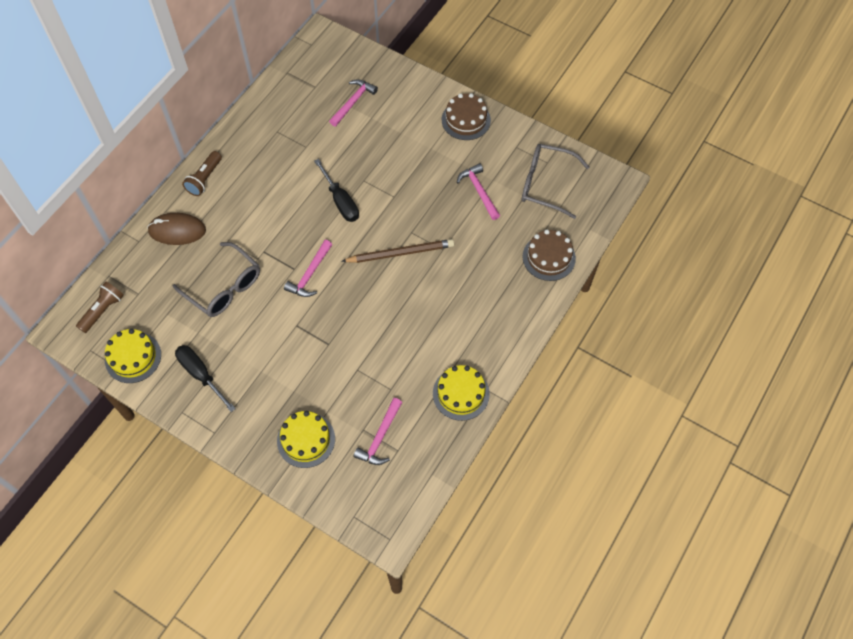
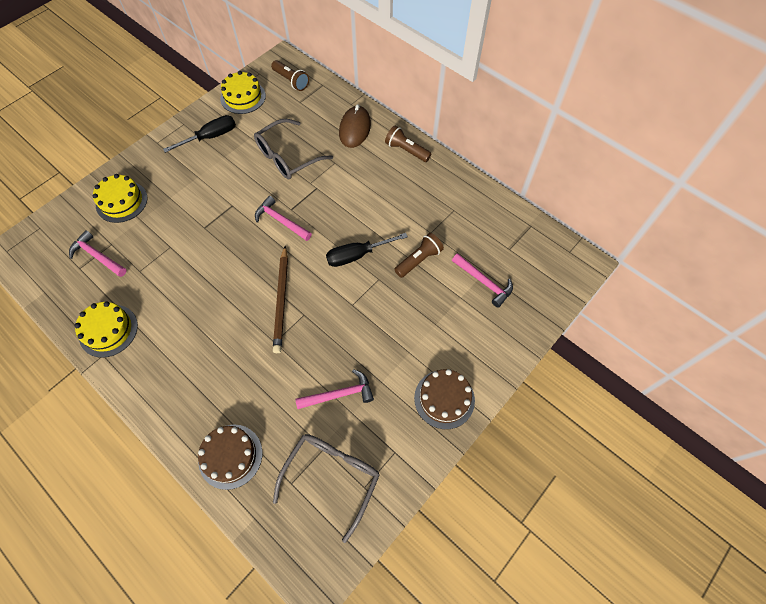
camera: 100 degrees right, 0 degrees up
none -> brown flashlight [394,233,444,278]

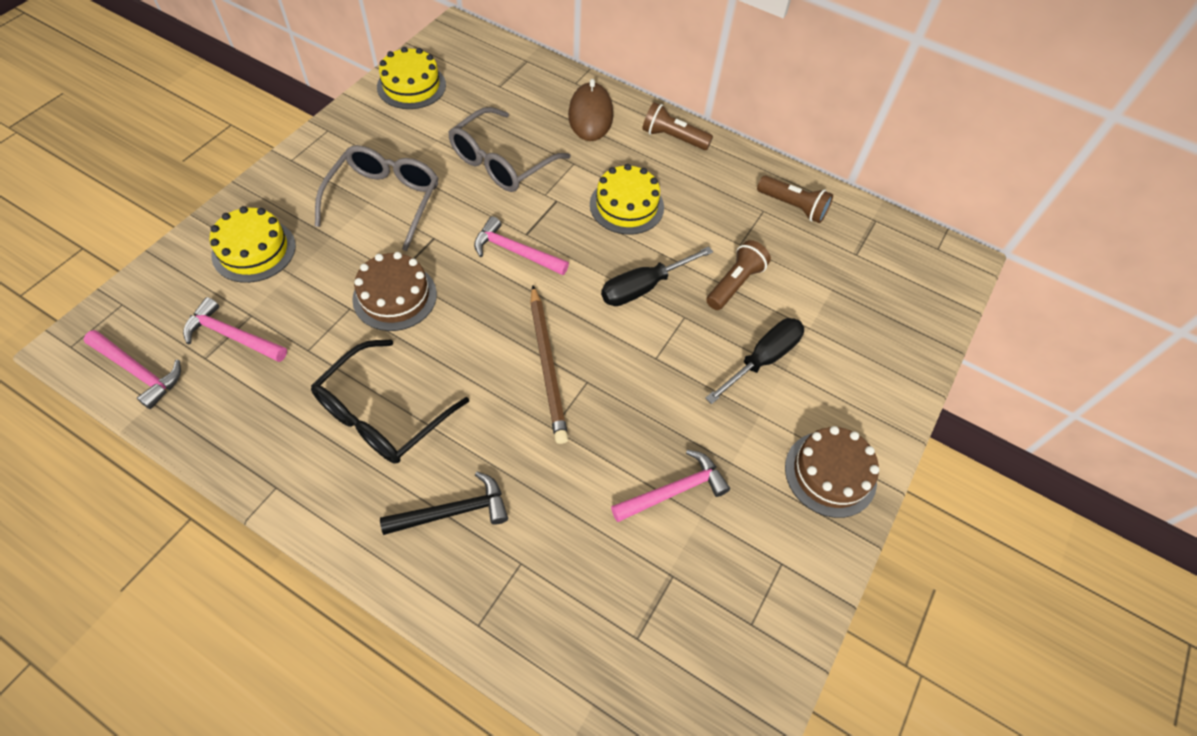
camera: 15 degrees left, 5 degrees down
yellow cake [74,301,138,358] -> yellow cake moved to [590,164,664,235]
black screwdriver [163,115,236,153] -> black screwdriver moved to [705,318,804,404]
brown cake [198,425,262,490] -> brown cake moved to [352,252,437,331]
brown flashlight [271,60,309,91] -> brown flashlight moved to [757,176,833,223]
grey glasses [273,434,380,543] -> grey glasses moved to [315,145,438,251]
pink hammer [452,253,513,308] -> pink hammer moved to [84,330,181,409]
none -> black glasses [311,340,469,464]
none -> black hammer [380,471,508,535]

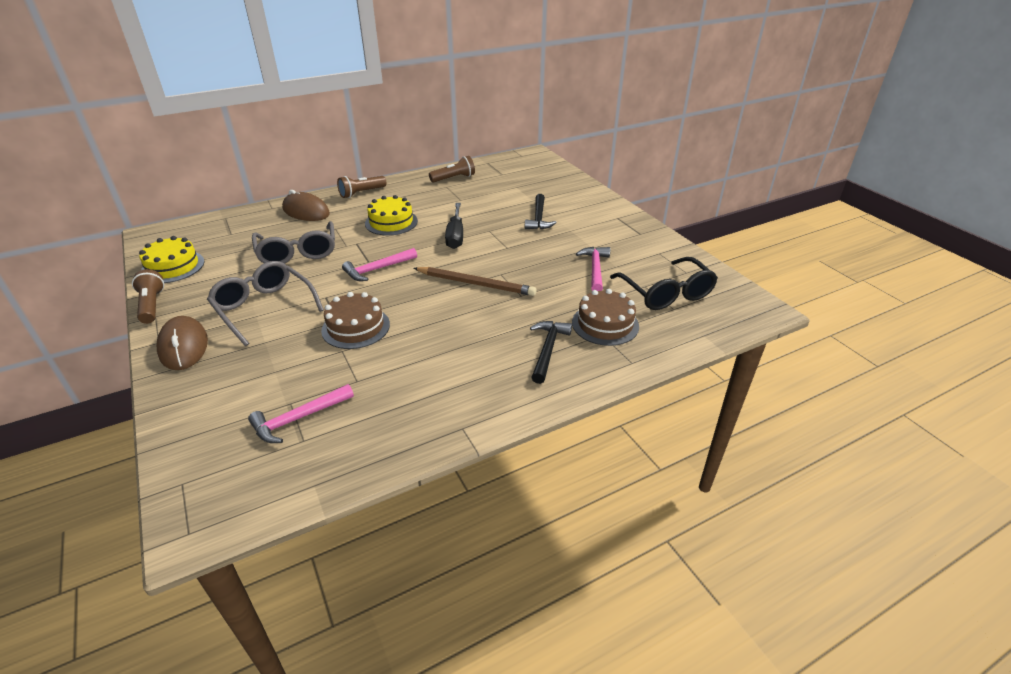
camera: 55 degrees left, 20 degrees down
pink hammer [84,330,181,409] -> none
yellow cake [210,206,296,283] -> none
black glasses [311,340,469,464] -> black glasses moved to [610,257,718,310]
black screwdriver [705,318,804,404] -> black hammer [525,194,557,229]
brown flashlight [706,240,771,310] -> brown flashlight moved to [132,269,164,324]
brown cake [785,426,879,518] -> brown cake moved to [572,289,639,346]
none -> brown mouse [157,316,208,370]

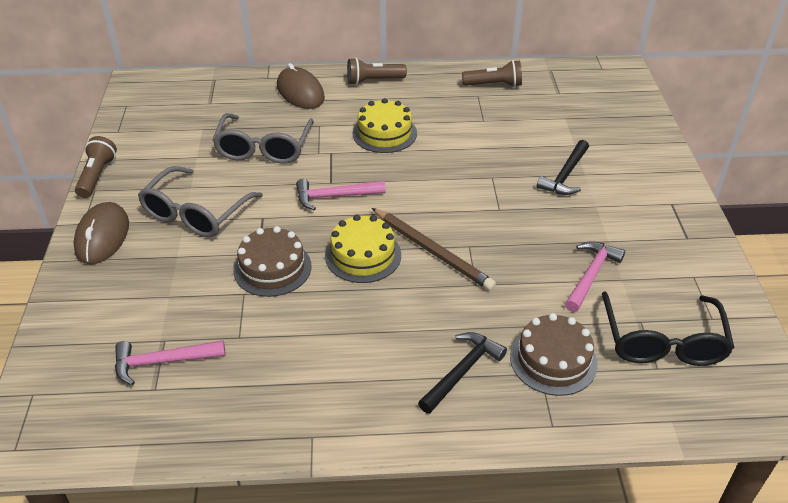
camera: 25 degrees right, 5 degrees up
yellow cake [139,236,204,283] -> yellow cake moved to [325,214,401,283]
grey glasses [207,261,324,346] -> grey glasses turned 135 degrees counterclockwise [138,166,263,237]
black screwdriver [445,203,463,249] -> none

